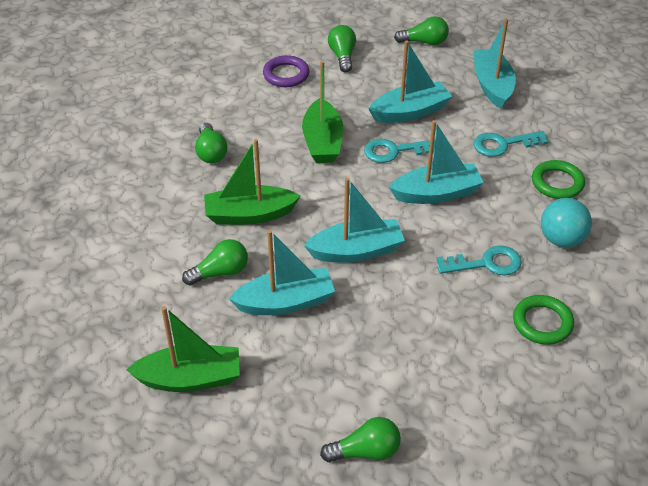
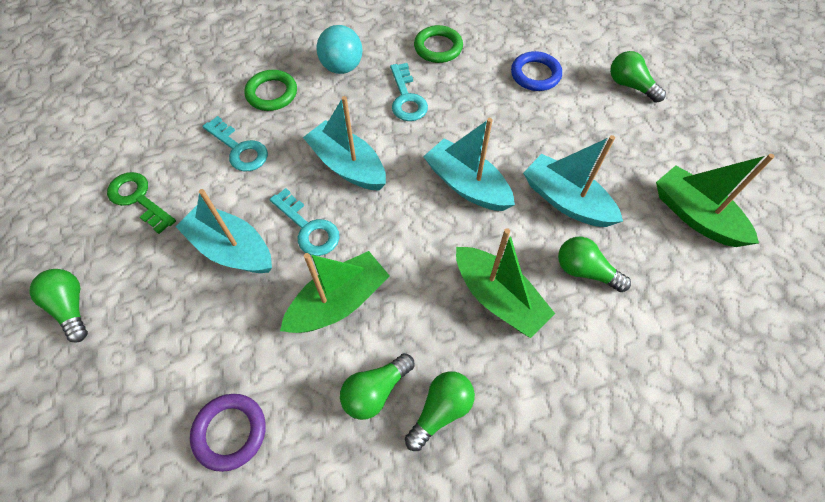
camera: 125 degrees left, 15 degrees up
green light bulb [328,25,356,72] -> green light bulb moved to [340,353,414,420]
turquoise key [436,245,522,275] -> turquoise key turned 150 degrees counterclockwise [390,63,428,121]
turquoise boat [474,18,516,109] -> green key [107,172,176,234]
none -> blue ring [511,51,562,91]

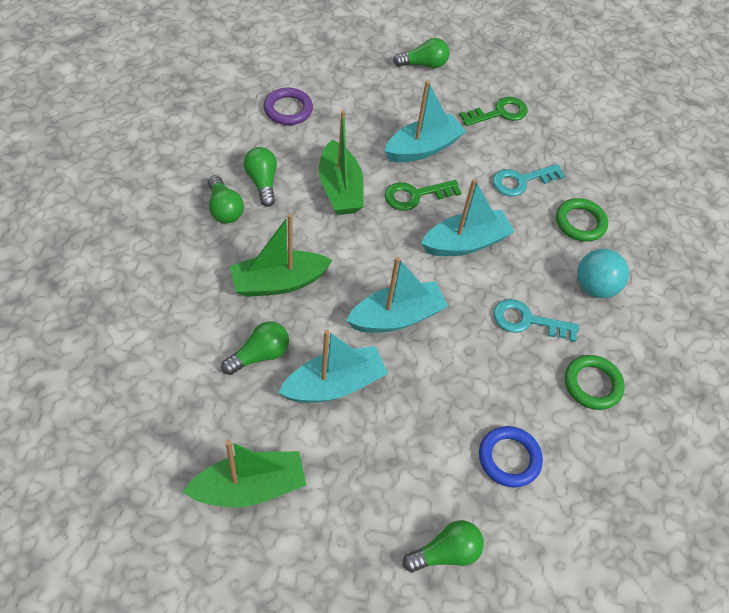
camera: 110 degrees right, 5 degrees down
turquoise key [269,188,340,256] -> green key [385,180,461,211]

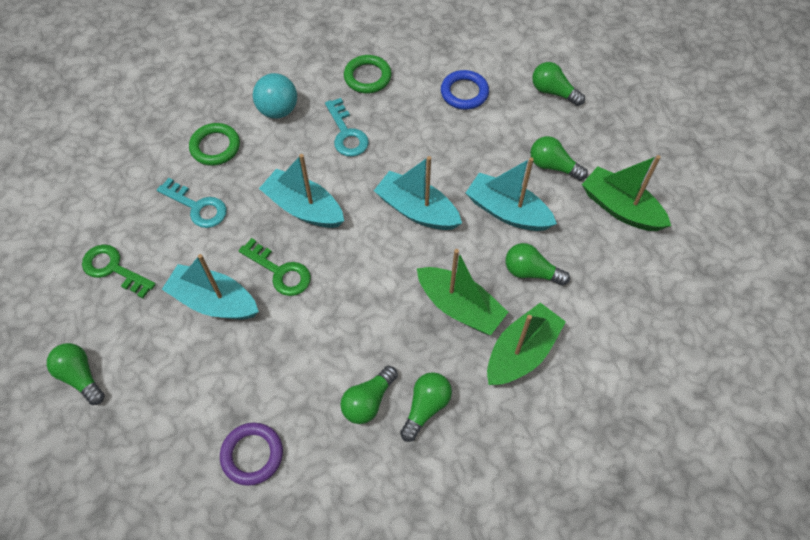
camera: 120 degrees left, 5 degrees up
green boat [319,110,364,215] -> green boat moved to [487,303,566,385]
none -> green light bulb [530,136,588,181]

